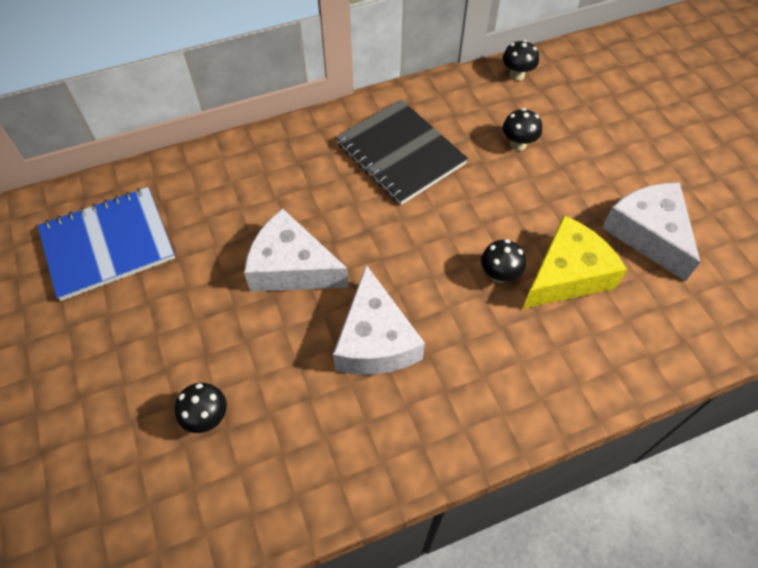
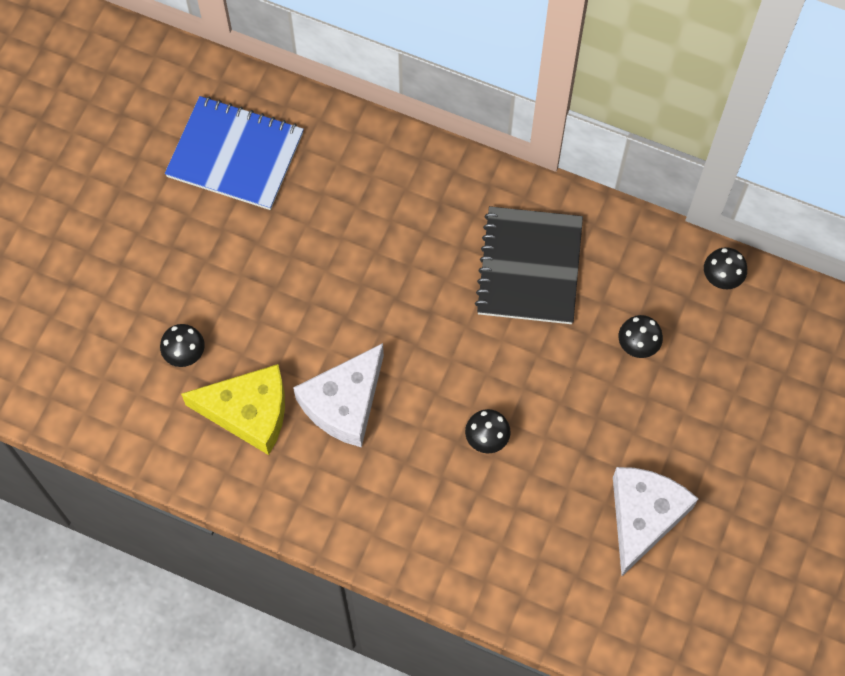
camera: 45 degrees right, 10 degrees up
white cheese [244,208,349,292] -> none
yellow cheese [523,215,627,309] -> yellow cheese moved to [181,364,285,455]

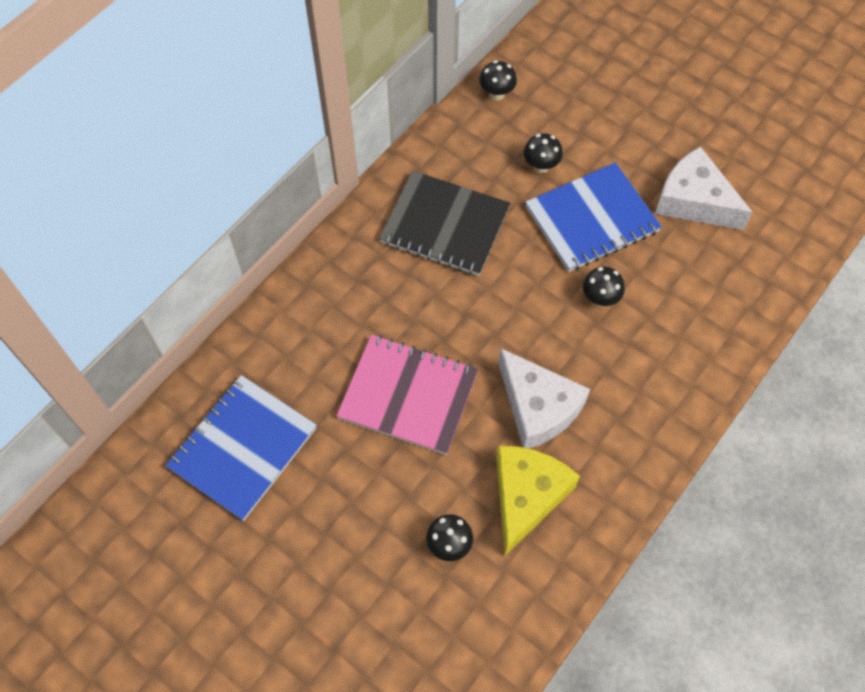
camera: 75 degrees left, 5 degrees down
none -> pink notebook [336,335,478,455]
none -> blue notebook [525,163,662,272]

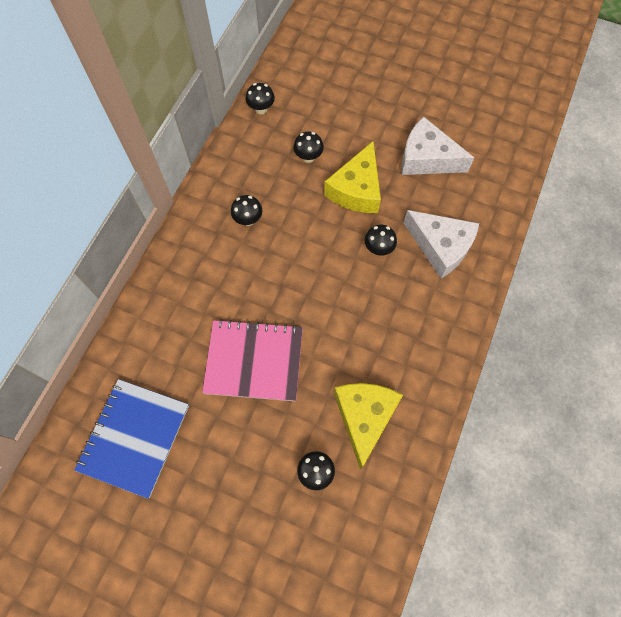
camera: 15 degrees left, 5 degrees up
black notebook [379,171,510,276] -> black mushroom [231,195,262,226]
white cheese [499,348,590,449] -> white cheese moved to [403,210,479,278]
blue notebook [525,163,662,272] -> yellow cheese [324,141,381,213]

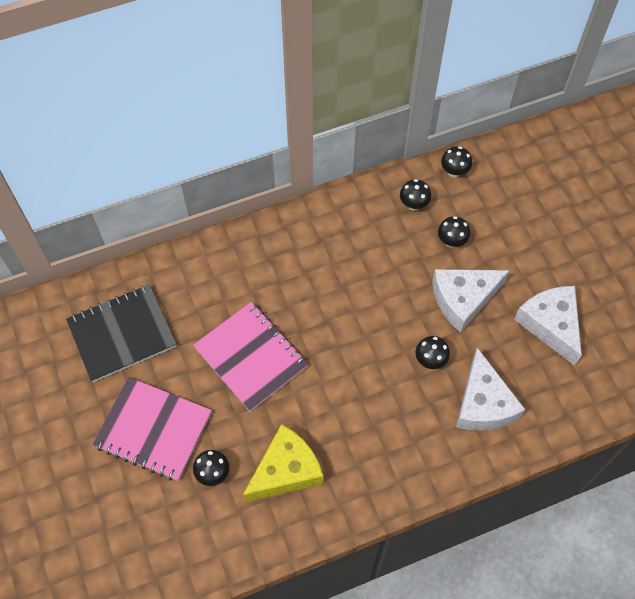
camera: 45 degrees right, 5 degrees down
blue notebook [74,379,189,499] -> black notebook [66,284,177,382]
black mushroom [231,195,262,226] -> black mushroom moved to [400,179,431,210]
yellow cheese [324,141,381,213] -> white cheese [432,269,510,332]
none -> pink notebook [92,377,212,481]

